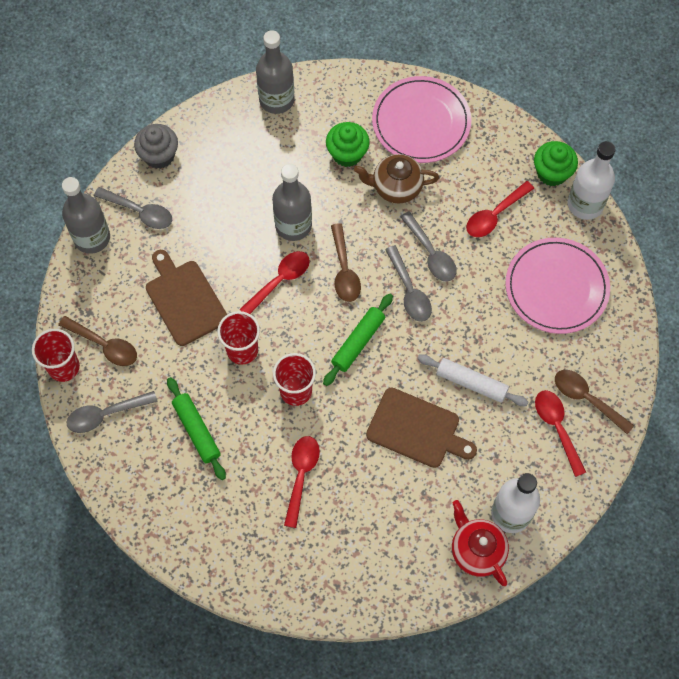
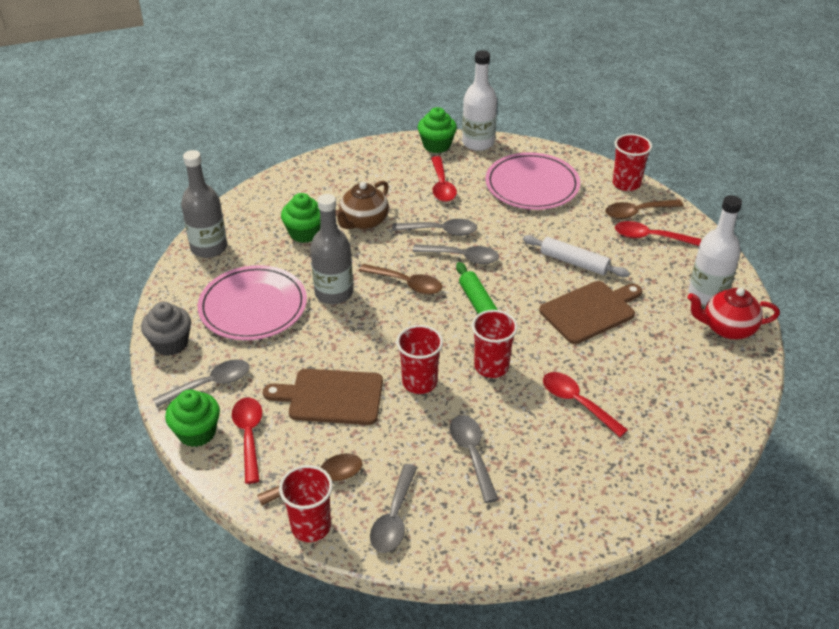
camera: 55 degrees left, 25 degrees down
grey bottle [62,177,110,254] -> green cupcake [165,389,220,447]
green rolling pin [167,377,226,480] -> grey spoon [450,415,498,503]
red spoon [239,251,310,314] -> red spoon moved to [232,398,262,484]
pink plate [372,76,471,163] -> pink plate moved to [198,265,307,340]
white rolling pin [417,354,528,406] -> white rolling pin turned 60 degrees clockwise [523,235,630,277]
none -> red cup [613,134,652,191]

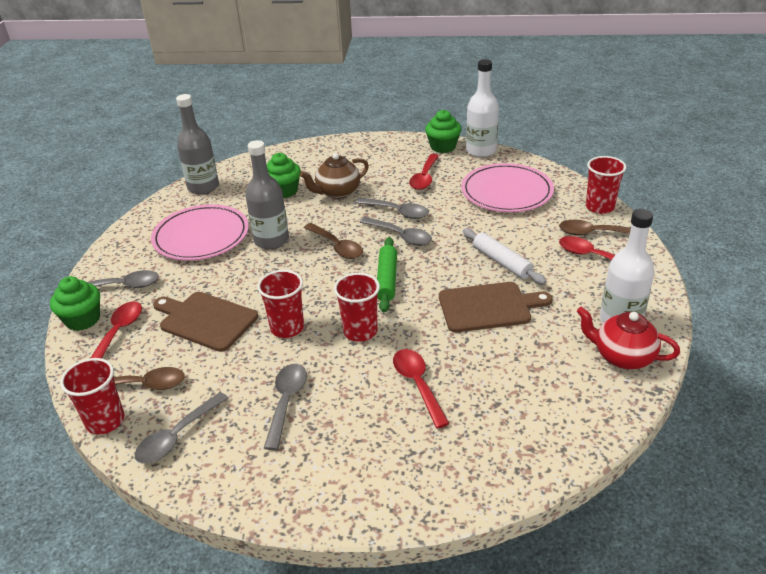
camera: 25 degrees right, 5 degrees down
grey cupcake [141,302,191,356] -> none

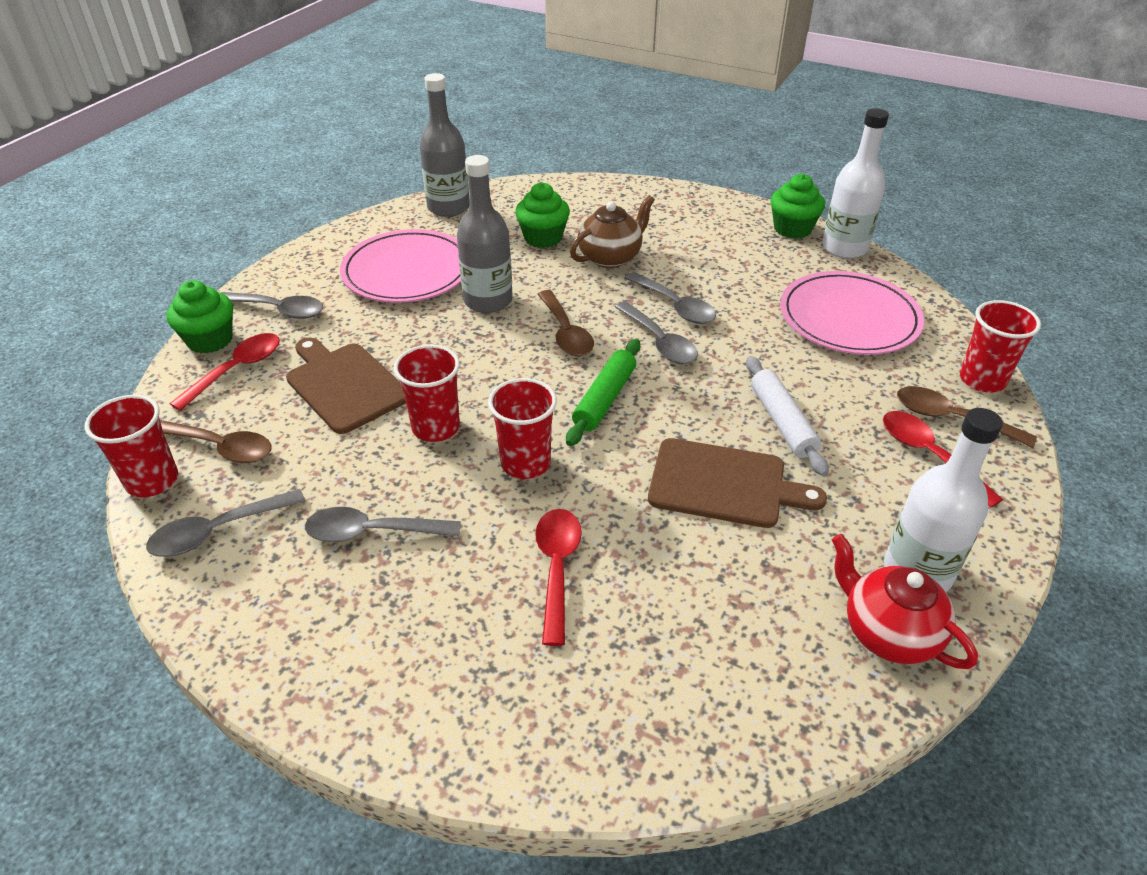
camera: 20 degrees right, 5 degrees up
grey spoon [264,364,307,450] -> grey spoon turned 120 degrees counterclockwise [305,507,461,542]
brown teapot [300,153,369,199] -> brown teapot turned 150 degrees clockwise [570,195,655,268]
red spoon [409,154,439,190] -> none

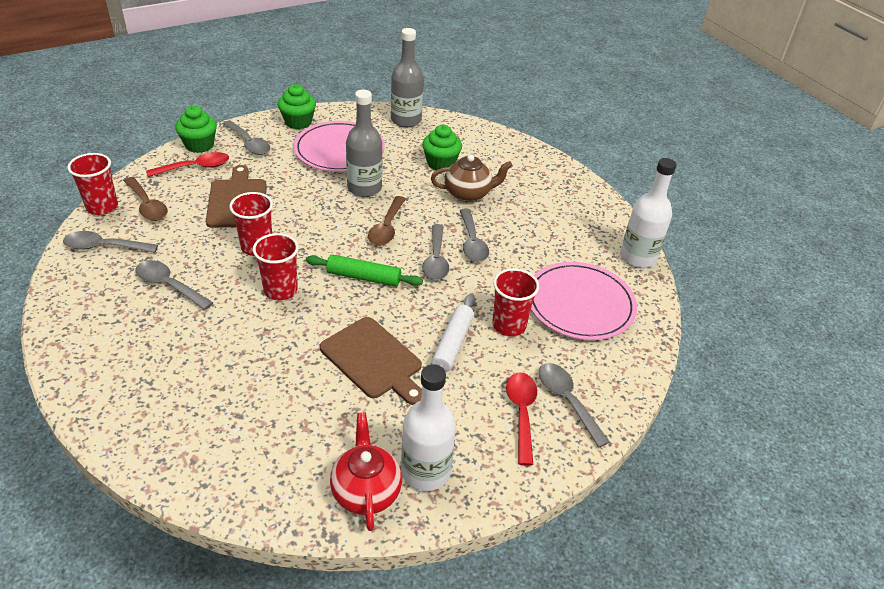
camera: 30 degrees right, 0 degrees up
red spoon [535,509,582,646] -> none
green rolling pin [566,339,641,446] -> green rolling pin turned 45 degrees clockwise [306,254,423,287]
green cupcake [770,174,825,239] -> green cupcake moved to [278,84,316,129]
brown spoon [897,386,1037,448] -> grey spoon [539,363,610,448]
red cup [960,300,1041,393] -> red cup moved to [492,268,539,337]

